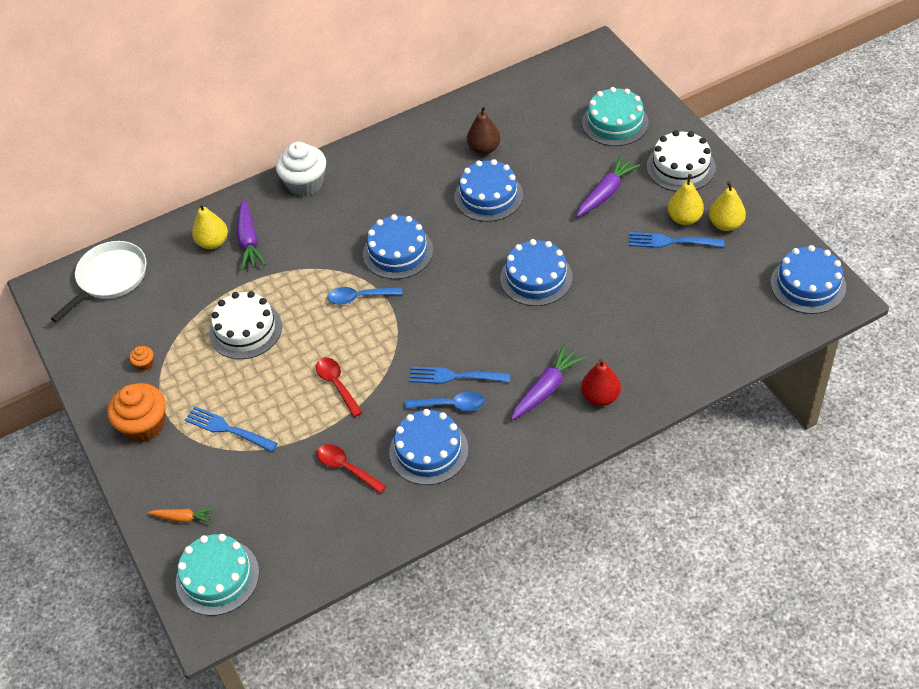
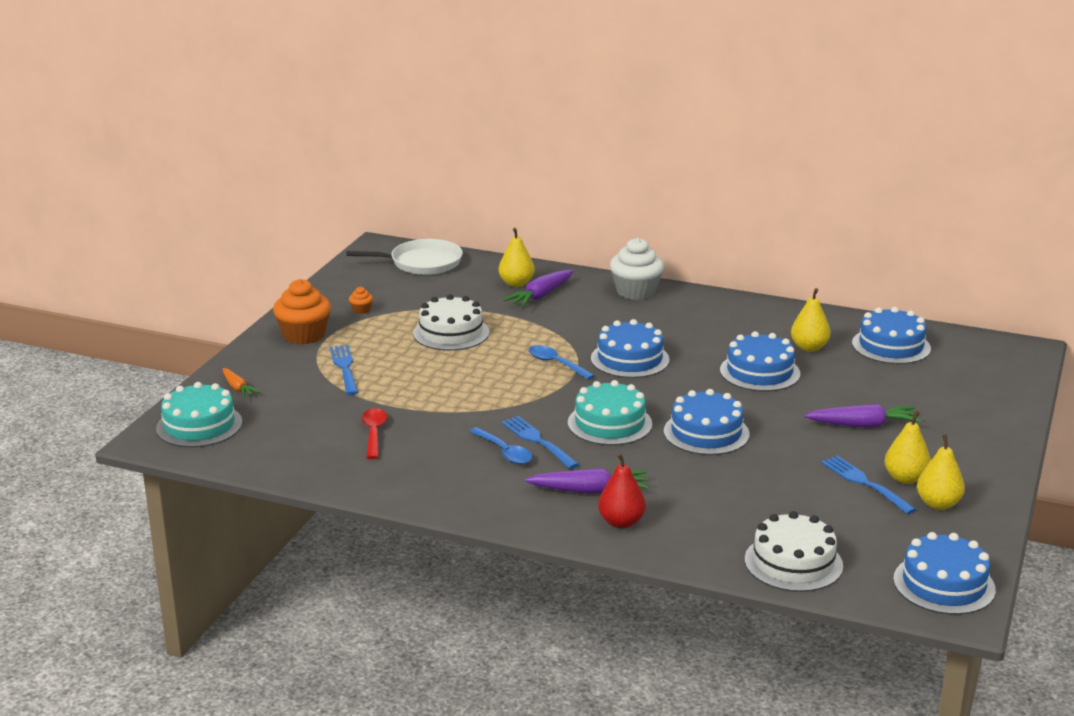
camera: 45 degrees right, 25 degrees down
red spoon [316,357,363,417] -> none
blue cake [389,409,468,485] -> blue cake moved to [852,307,931,364]
brown pear [467,106,501,155] -> yellow pear [791,288,831,352]
turquoise cake [582,87,649,146] -> turquoise cake moved to [568,380,652,445]
white cake [647,130,716,192] -> white cake moved to [745,511,843,592]

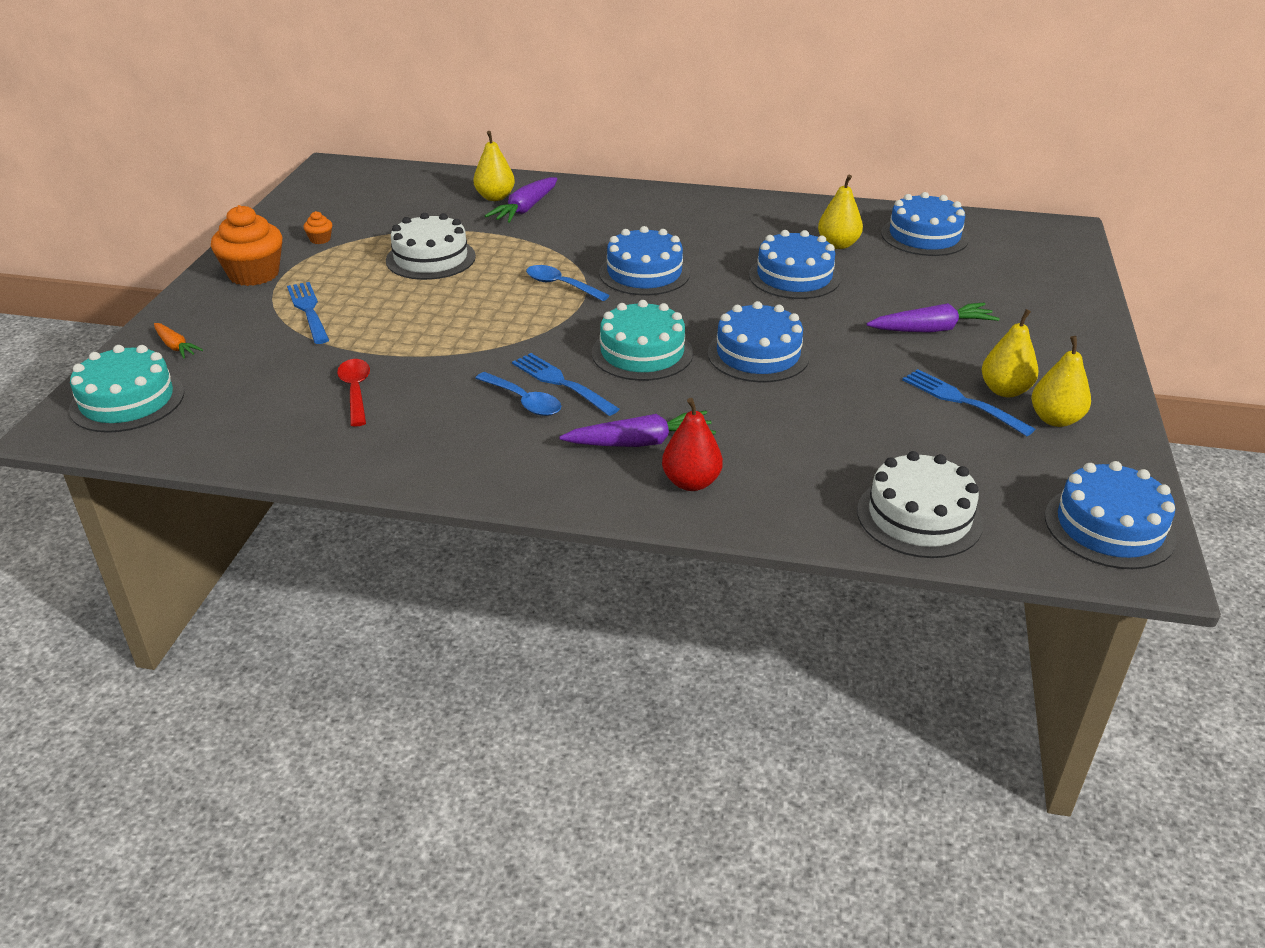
camera: 10 degrees left, 10 degrees up
white pan [347,239,463,275] -> none
white cupcake [610,238,664,300] -> none

